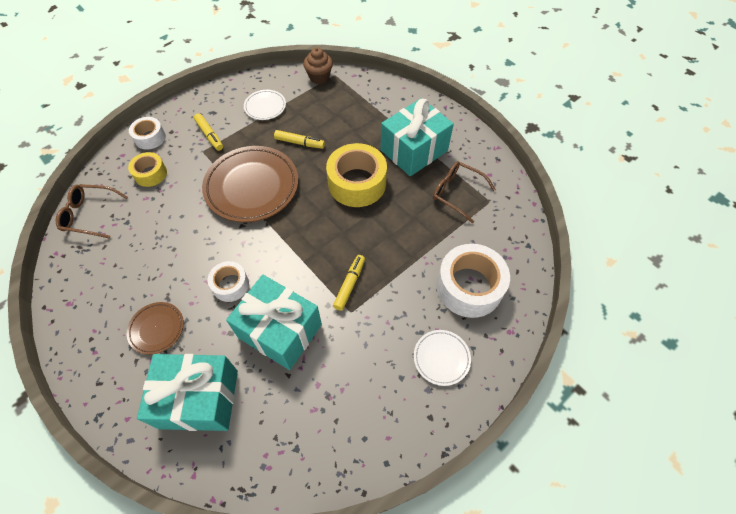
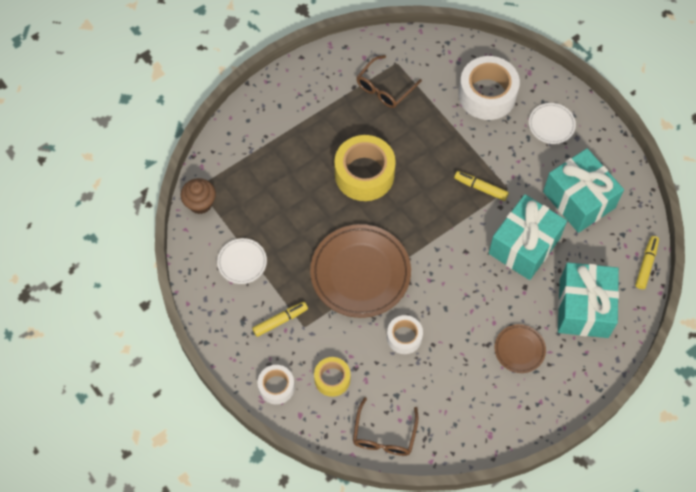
camera: 85 degrees left, 5 degrees up
white tape [208,261,249,302] -> white tape moved to [387,315,423,354]
yellow marker [274,130,325,149] -> yellow marker moved to [635,236,659,289]
turquoise gift [381,98,454,176] -> turquoise gift moved to [543,148,624,233]

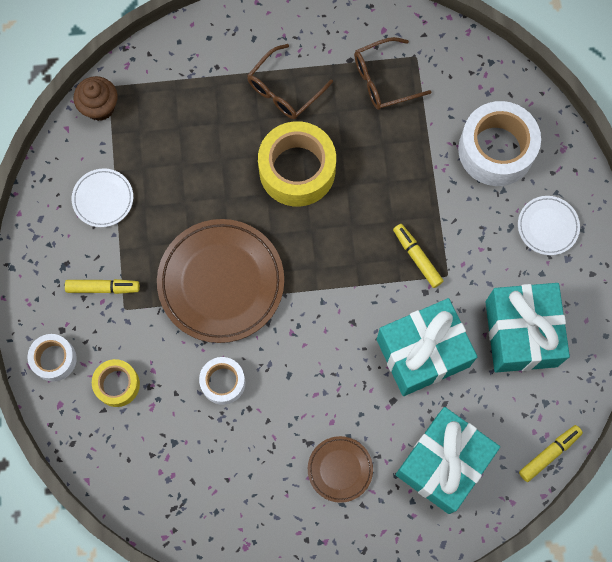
camera: 30 degrees right, 10 degrees up
brown glasses [353,397,419,456] -> brown glasses moved to [247,44,333,119]

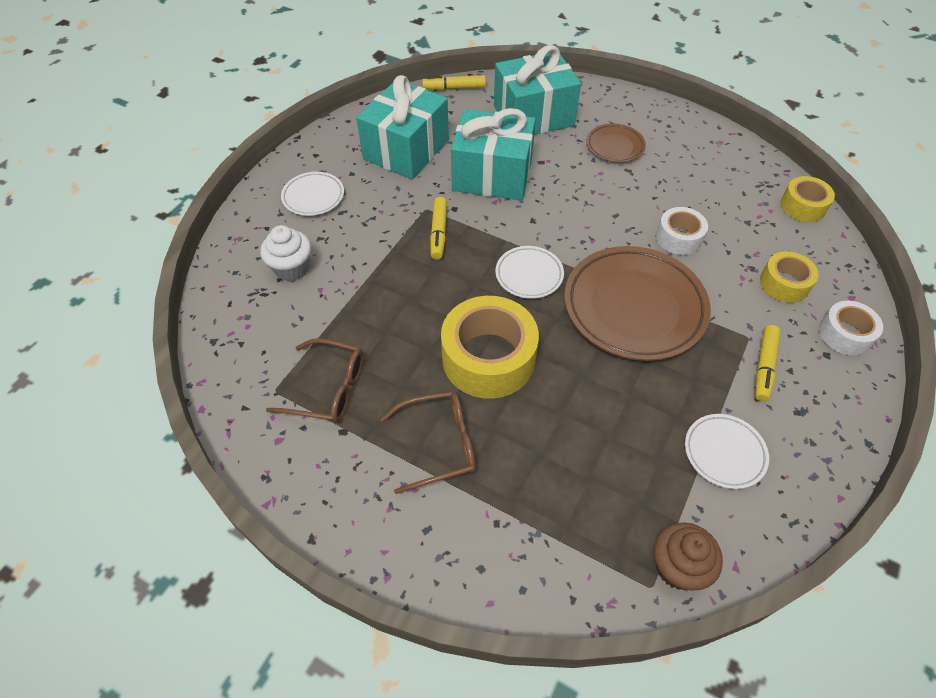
camera: 145 degrees left, 20 degrees down
yellow marker [65,279,140,294] -> yellow marker turned 105 degrees counterclockwise [755,325,780,402]
white tape [458,101,541,186] -> white cupcake [260,225,311,281]
none -> white plate [496,246,564,299]
none -> yellow tape [781,176,835,222]

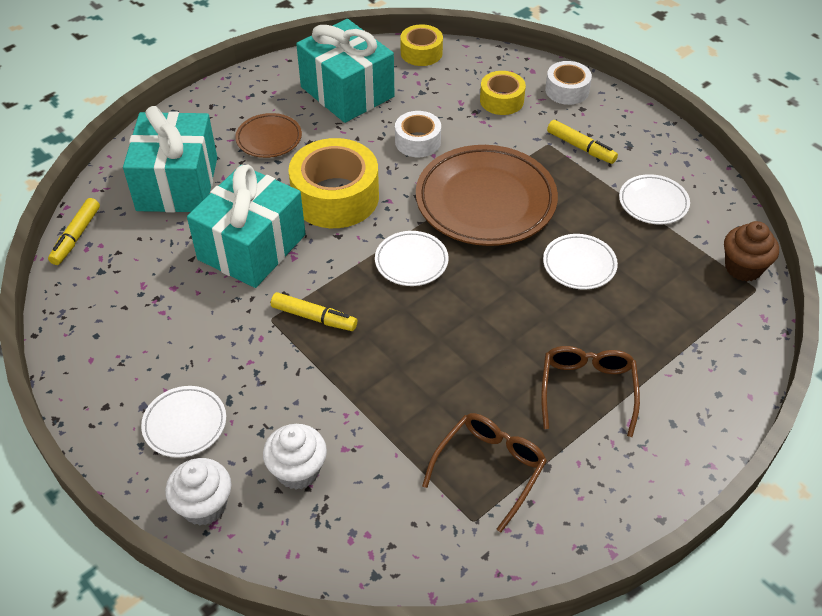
camera: 70 degrees left, 5 degrees down
turquoise gift [356,75,449,179] -> turquoise gift moved to [296,19,394,123]
yellow tape [441,296,539,399] -> yellow tape moved to [288,138,379,228]
none -> white cupcake [165,458,231,526]
none -> white plate [543,234,618,290]

